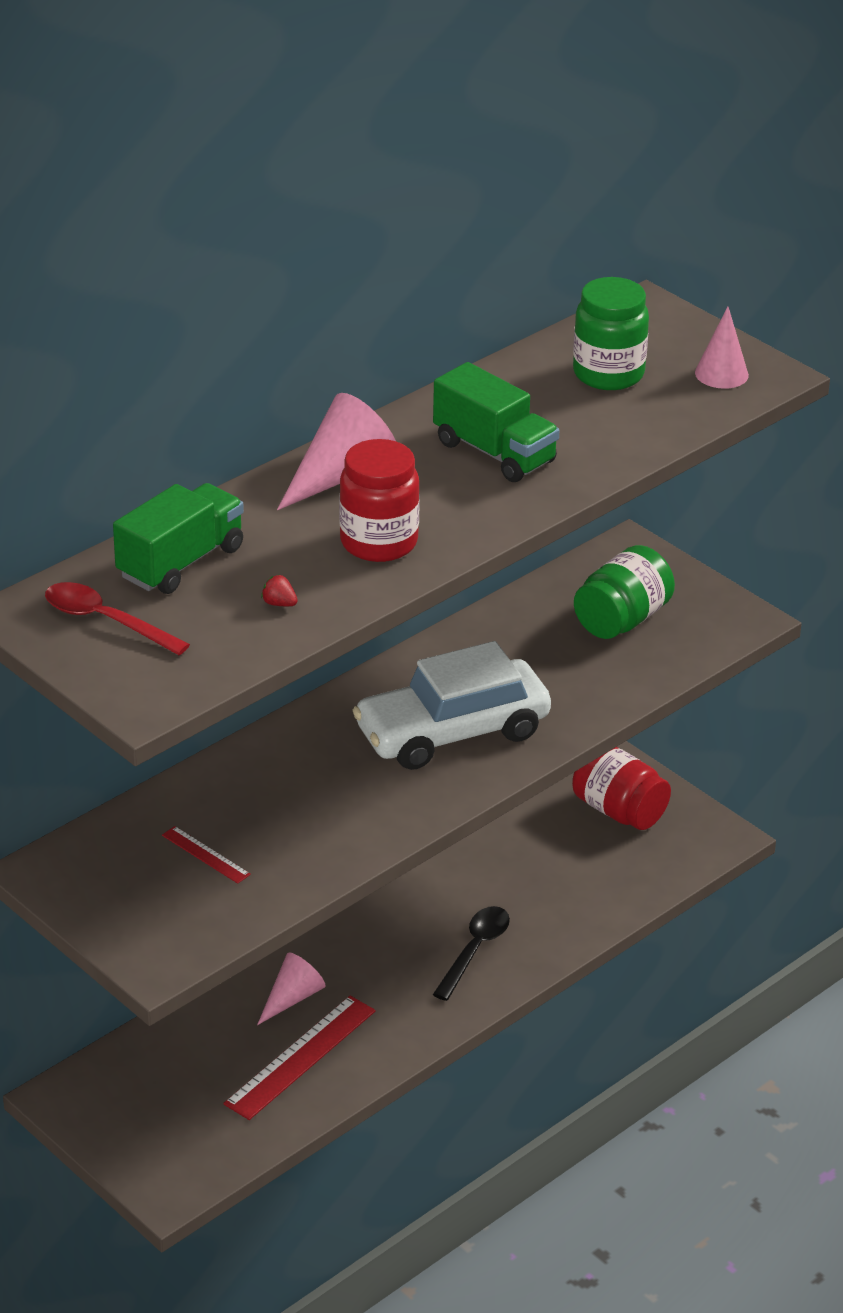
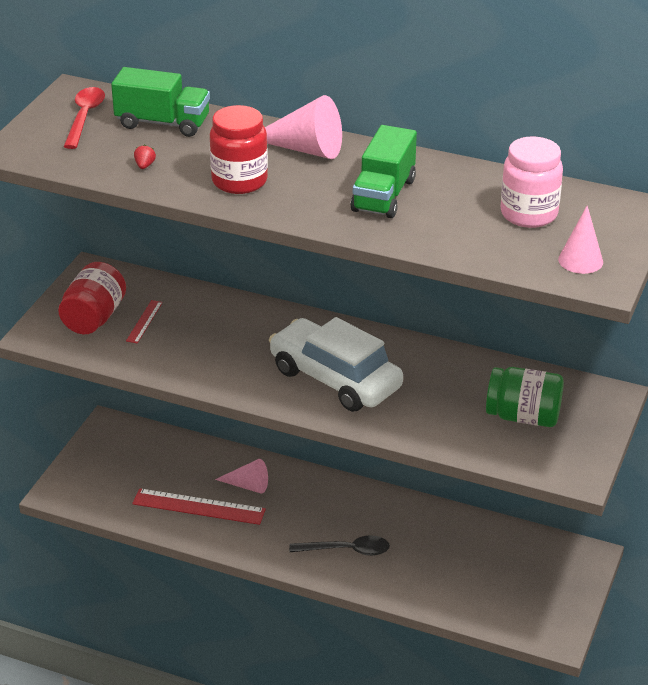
camera: 65 degrees right, 0 degrees up
red jar [572,747,671,830] -> red jar moved to [58,262,126,334]
green jar [573,277,649,390] -> pink jar [501,137,563,228]

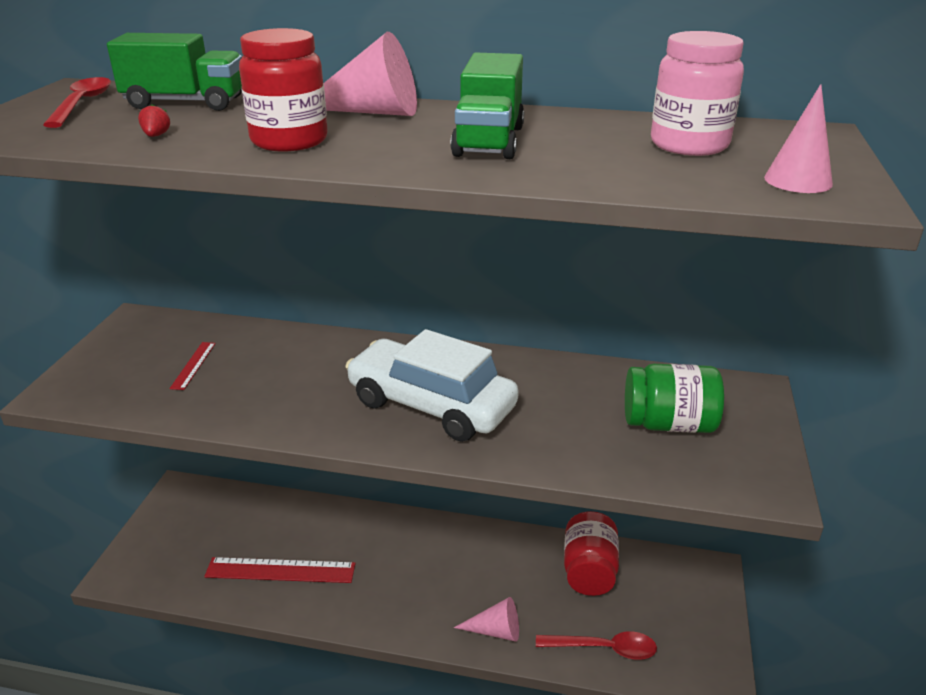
camera: 10 degrees left, 5 degrees down
red jar [58,262,126,334] -> red jar moved to [564,511,619,596]
pink cone [215,459,268,494] -> pink cone moved to [454,597,519,642]
black spoon [289,535,390,556] -> none
none -> red spoon [536,631,657,660]

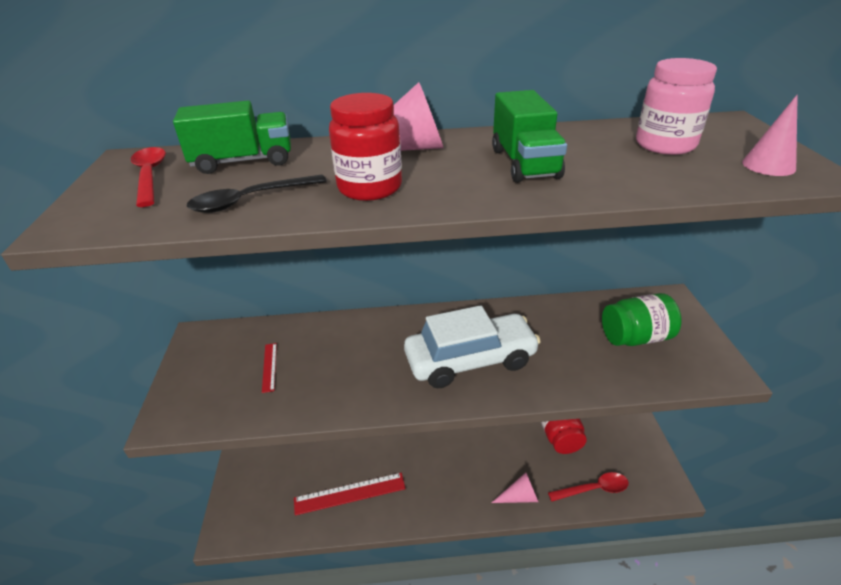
camera: 15 degrees left, 5 degrees up
red strawberry [138,104,170,137] -> black spoon [187,174,327,213]
white car [345,329,519,442] -> white car turned 150 degrees clockwise [404,305,541,388]

